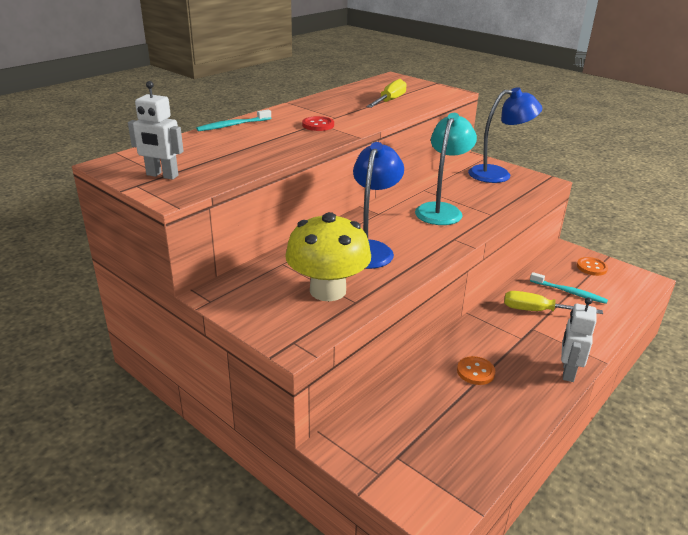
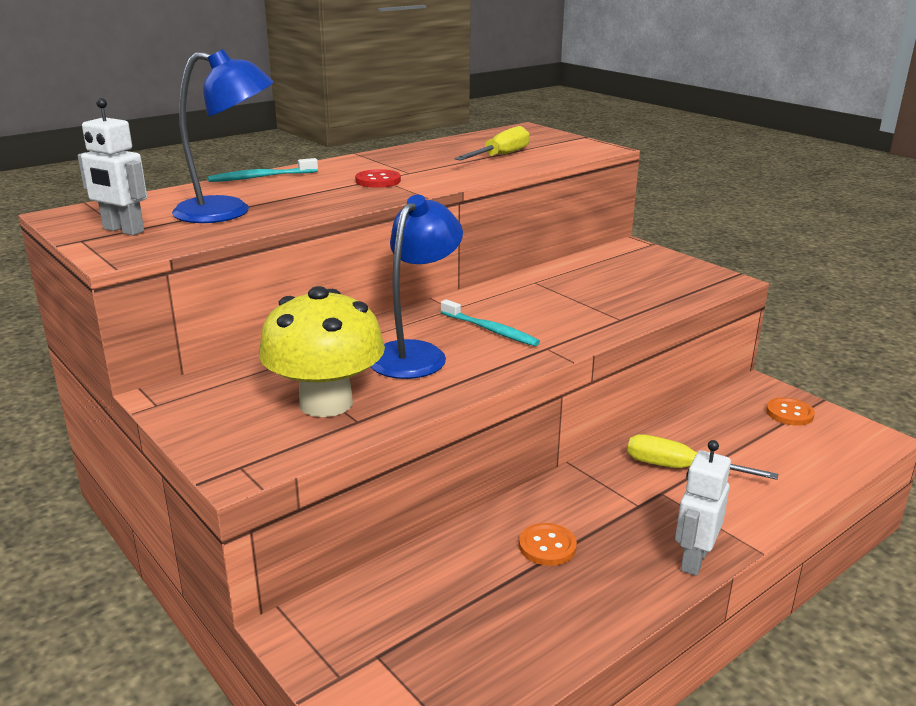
camera: 10 degrees right, 5 degrees down
turquoise lamp [415,113,477,225] -> none
blue lamp [468,87,542,183] -> blue lamp moved to [172,49,273,223]
turquoise toothbrush [530,272,608,304] -> turquoise toothbrush moved to [441,299,540,346]

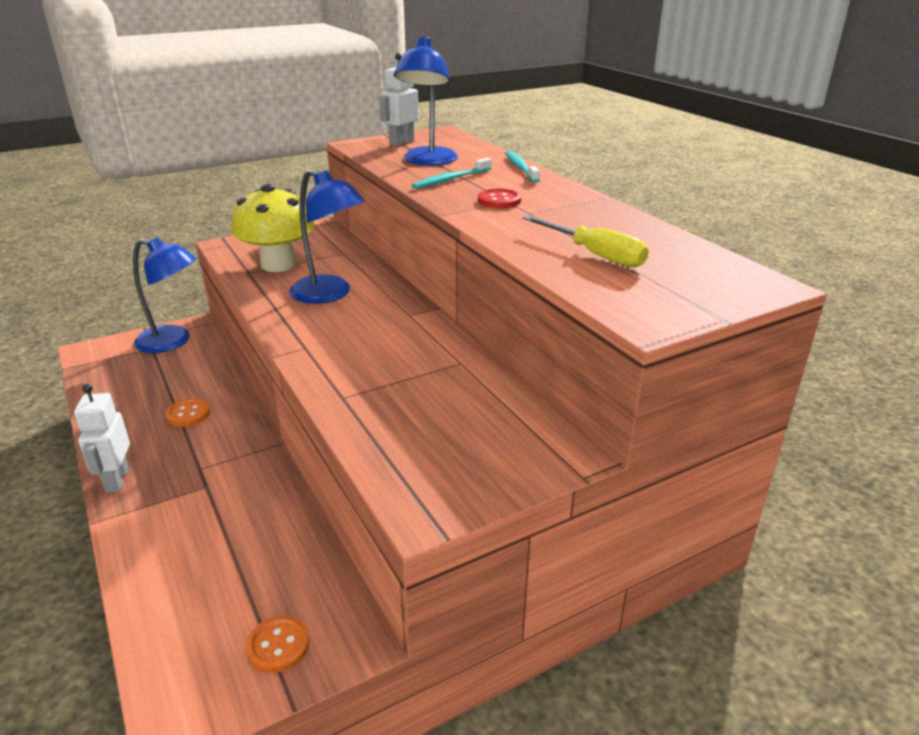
camera: 100 degrees right, 5 degrees up
turquoise toothbrush [441,299,540,346] -> turquoise toothbrush moved to [412,158,492,189]
yellow screwdriver [627,434,778,480] -> none
white robot [675,440,731,576] -> white robot turned 135 degrees counterclockwise [74,384,130,493]
none -> blue lamp [133,237,196,353]

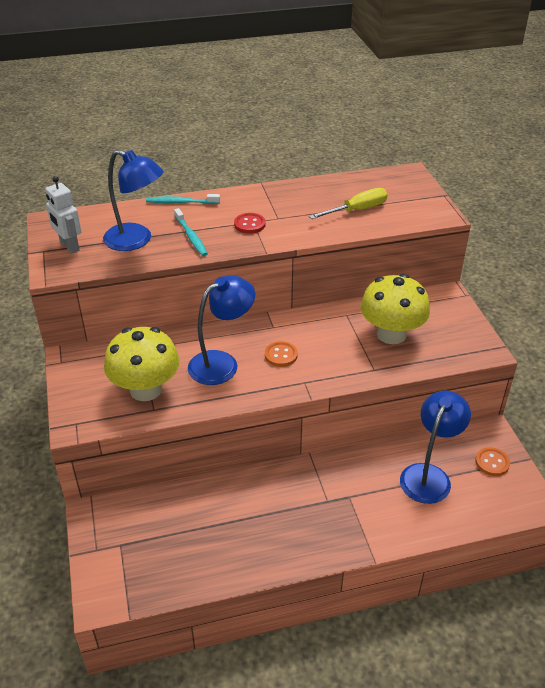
camera: 75 degrees left, 10 degrees up
white robot [74,384,130,493] -> none
blue lamp [133,237,196,353] -> blue lamp moved to [400,391,471,504]
orange button [165,398,210,427] -> orange button moved to [265,341,298,367]
none -> yellow mushroom [360,274,430,344]

